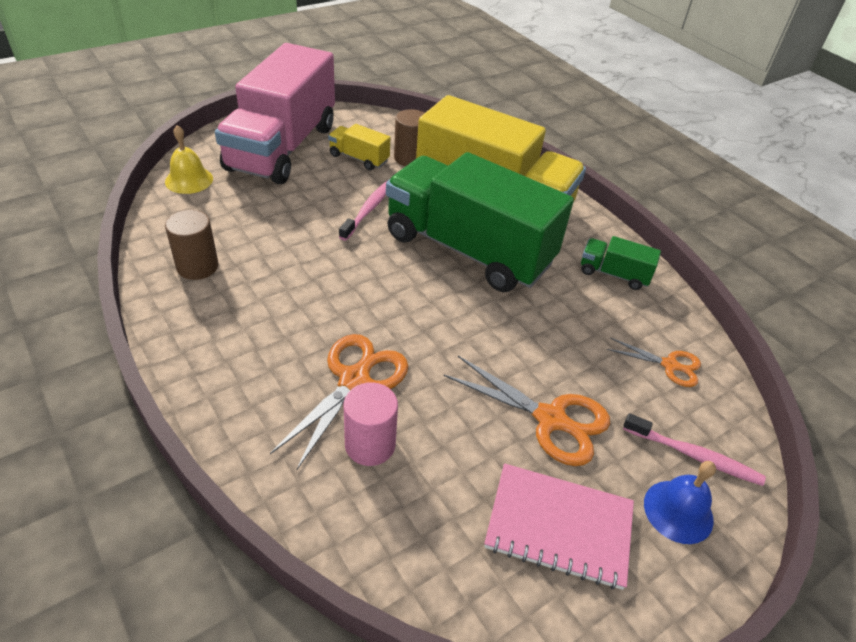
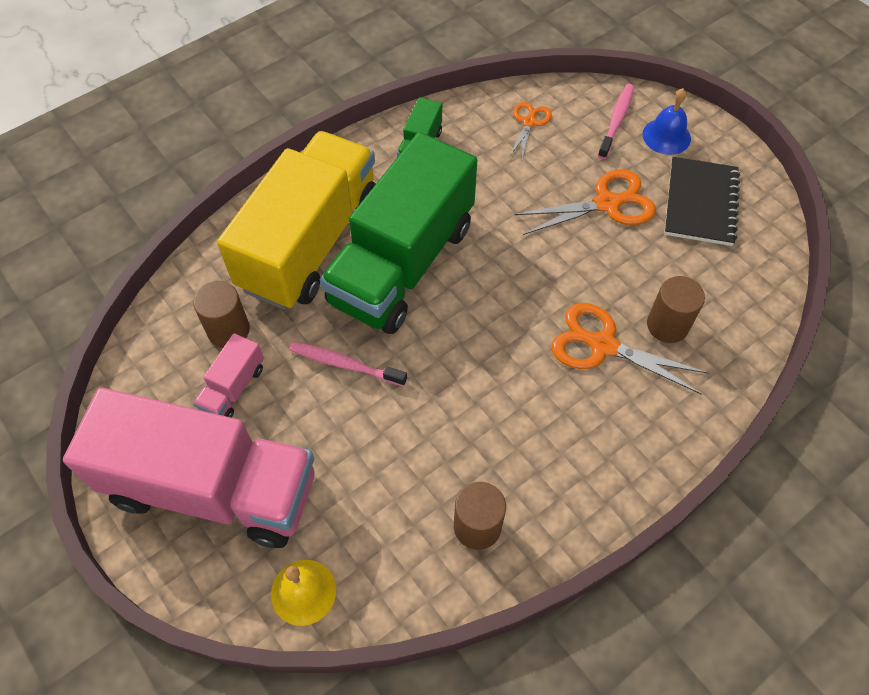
camera: 90 degrees left, 15 degrees up
yellow truck [328,124,390,170] -> pink truck [193,333,264,418]
pink cylinder [344,382,398,466] -> brown cylinder [647,276,705,343]
orange scissors [443,356,610,466] -> orange scissors turned 45 degrees clockwise [515,169,656,235]
pink notebook [484,463,634,590] -> black notebook [664,157,740,246]

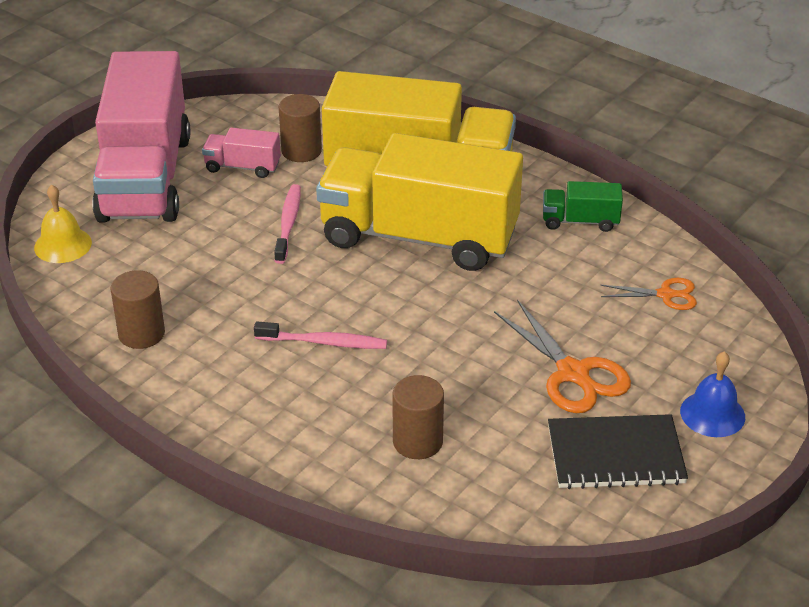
camera: 75 degrees right, 20 degrees down
green truck [320,132,477,334] -> yellow truck [316,133,523,271]
orange scissors [551,303,709,395] -> none
pink toothbrush [598,84,634,159] -> pink toothbrush moved to [254,322,387,349]

